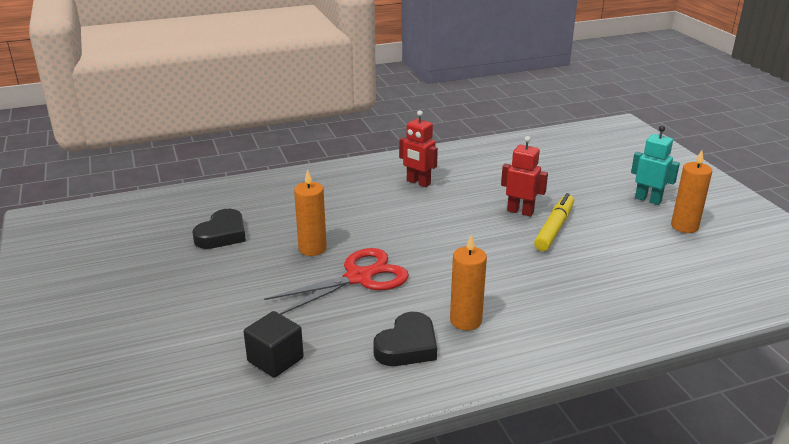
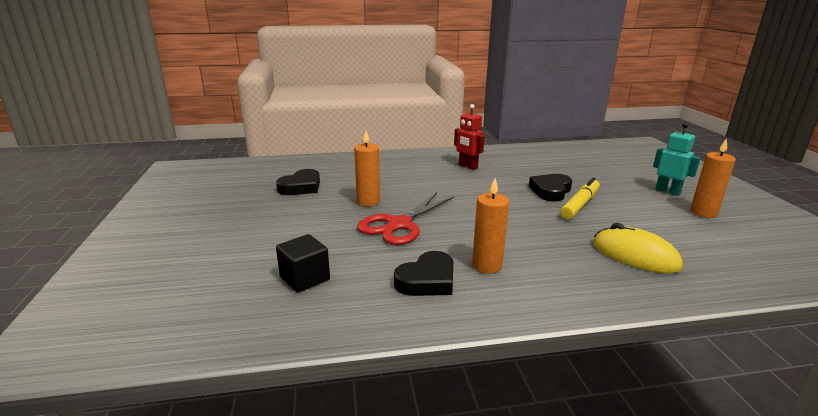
camera: 10 degrees right, 5 degrees down
red scissors [264,248,409,315] -> red scissors turned 150 degrees clockwise [357,193,455,245]
red robot [501,136,548,217] -> black heart [529,174,572,201]
none -> yellow mouse [593,223,683,273]

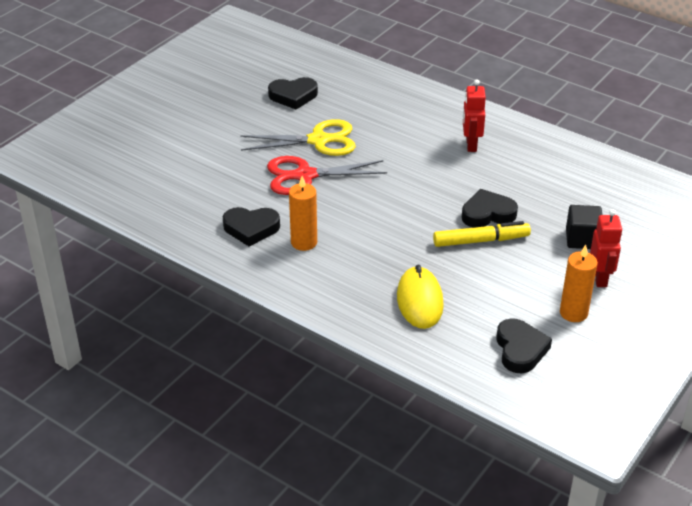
camera: 45 degrees right, 15 degrees up
black cube [276,234,330,293] -> black cube moved to [566,205,602,249]
orange candle [354,131,380,207] -> yellow scissors [240,119,356,156]
turquoise robot [653,122,701,196] -> red robot [590,209,623,287]
none -> black heart [496,318,552,373]

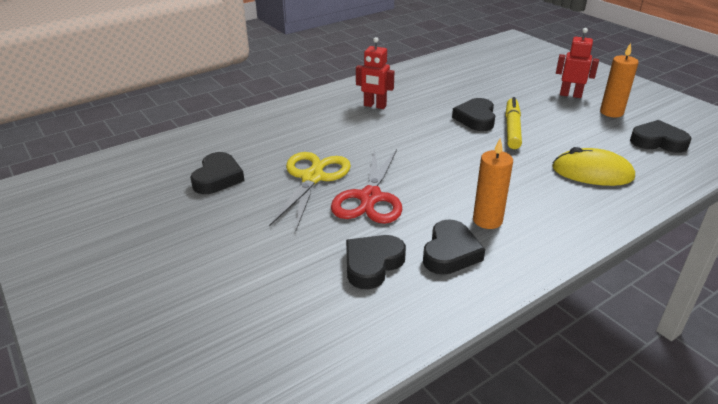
camera: 70 degrees left, 5 degrees down
black cube [566,205,602,249] -> none
none -> black heart [346,235,406,289]

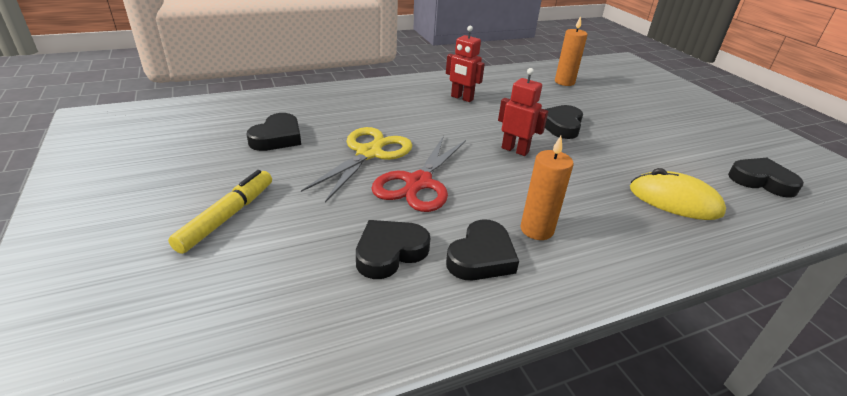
camera: 10 degrees right, 0 degrees up
yellow marker [505,97,522,149] -> yellow marker moved to [168,170,272,254]
red robot [556,28,599,98] -> red robot moved to [498,68,548,156]
orange candle [600,43,639,117] -> orange candle moved to [555,16,587,86]

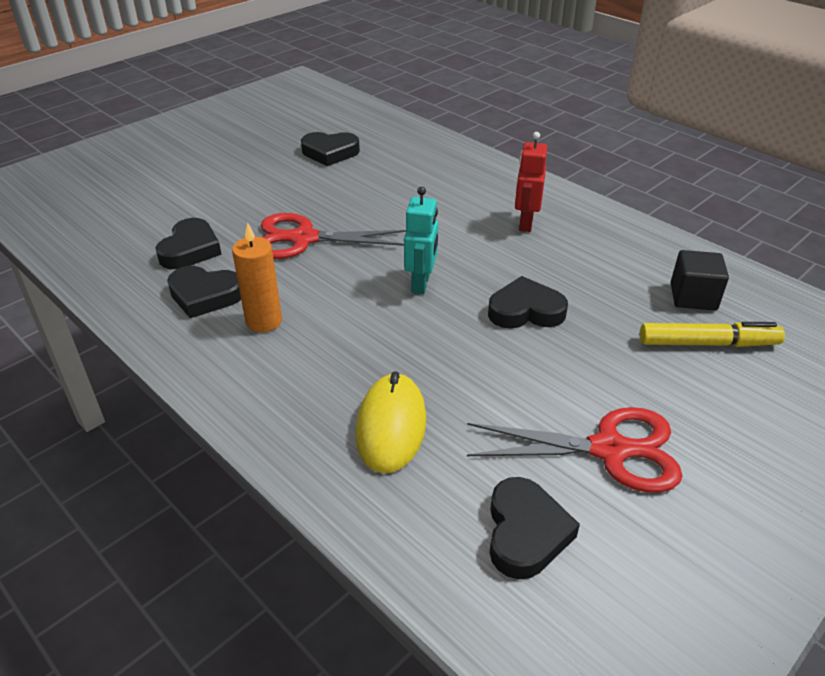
camera: 70 degrees right, 5 degrees up
yellow marker [168,170,272,254] -> yellow marker moved to [640,322,785,347]
yellow scissors [301,127,412,203] -> none
black heart [356,220,430,279] -> black heart turned 75 degrees clockwise [156,218,222,269]
red robot [498,68,548,156] -> turquoise robot [404,187,438,294]
orange candle [555,16,587,86] -> black cube [671,250,729,311]
none -> red scissors [467,407,683,493]

